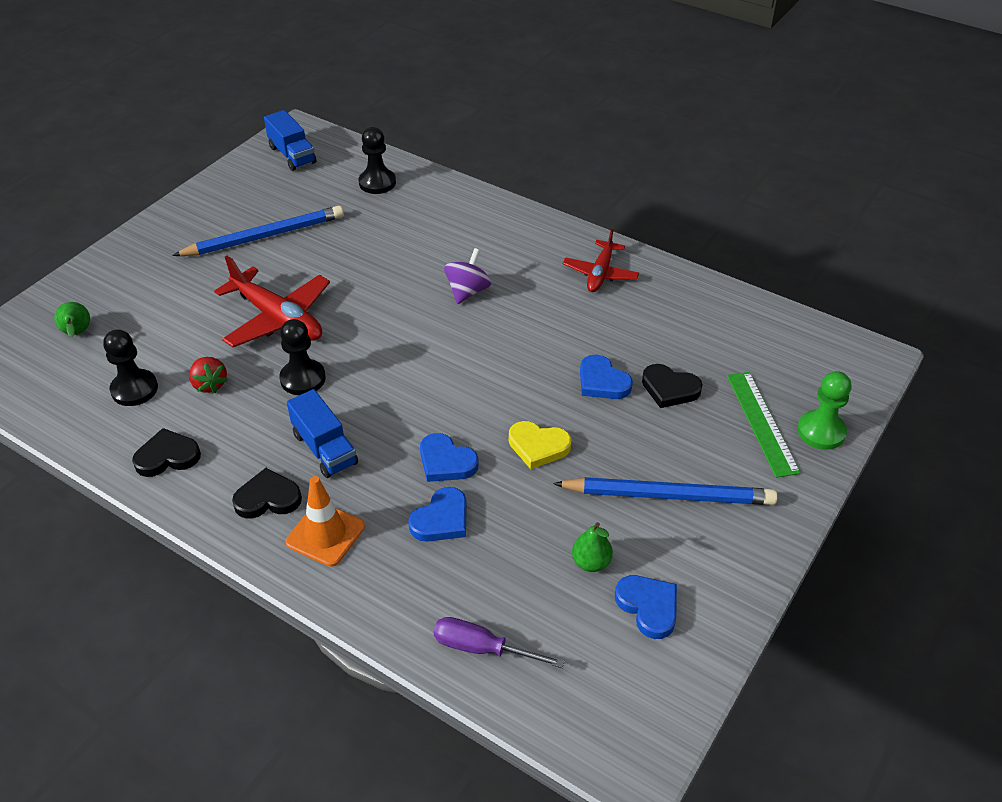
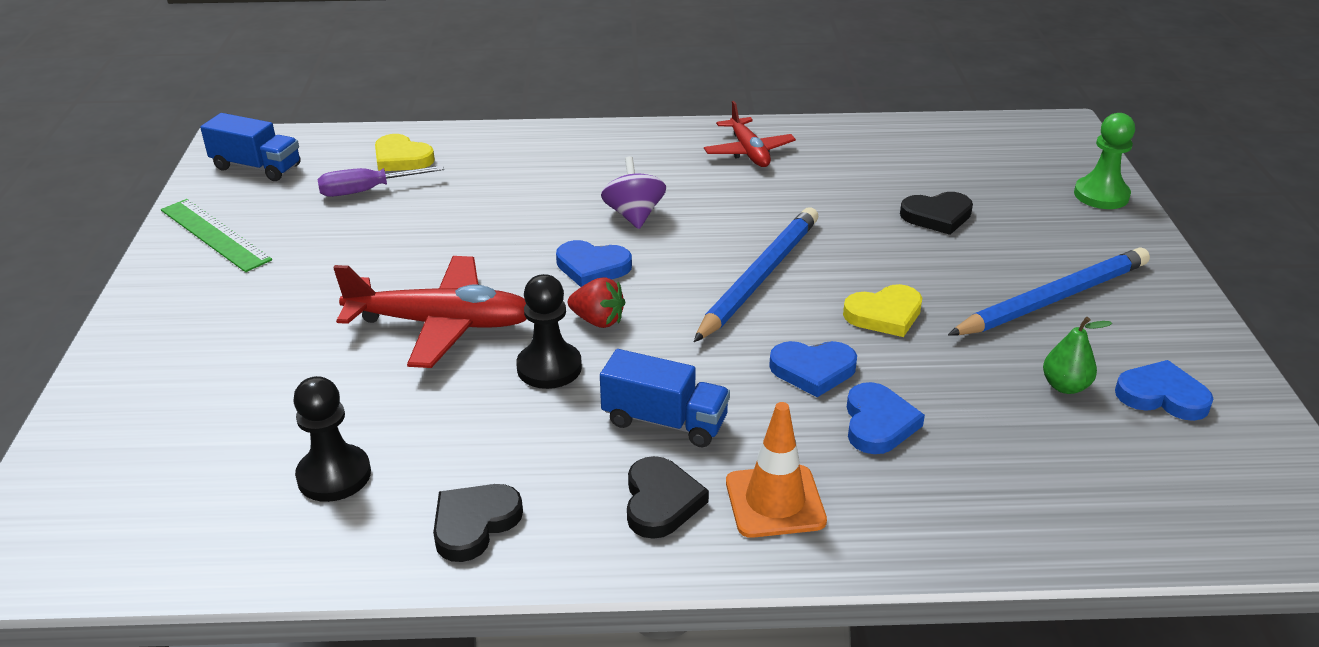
camera: 35 degrees left, 10 degrees down
green pear [54,302,90,337] -> none
blue pencil [172,206,344,256] -> blue pencil moved to [694,207,818,342]
red strawberry [189,357,227,393] -> red strawberry moved to [568,277,625,328]
black heart [232,468,302,519] -> black heart turned 135 degrees clockwise [627,456,709,539]
black pawn [359,127,396,194] -> yellow heart [375,134,435,171]
purple screwdriver [434,617,565,668] -> purple screwdriver moved to [317,165,444,197]
blue heart [580,354,633,399] -> blue heart moved to [556,240,632,287]
green ruler [727,372,800,478] -> green ruler moved to [161,199,272,272]

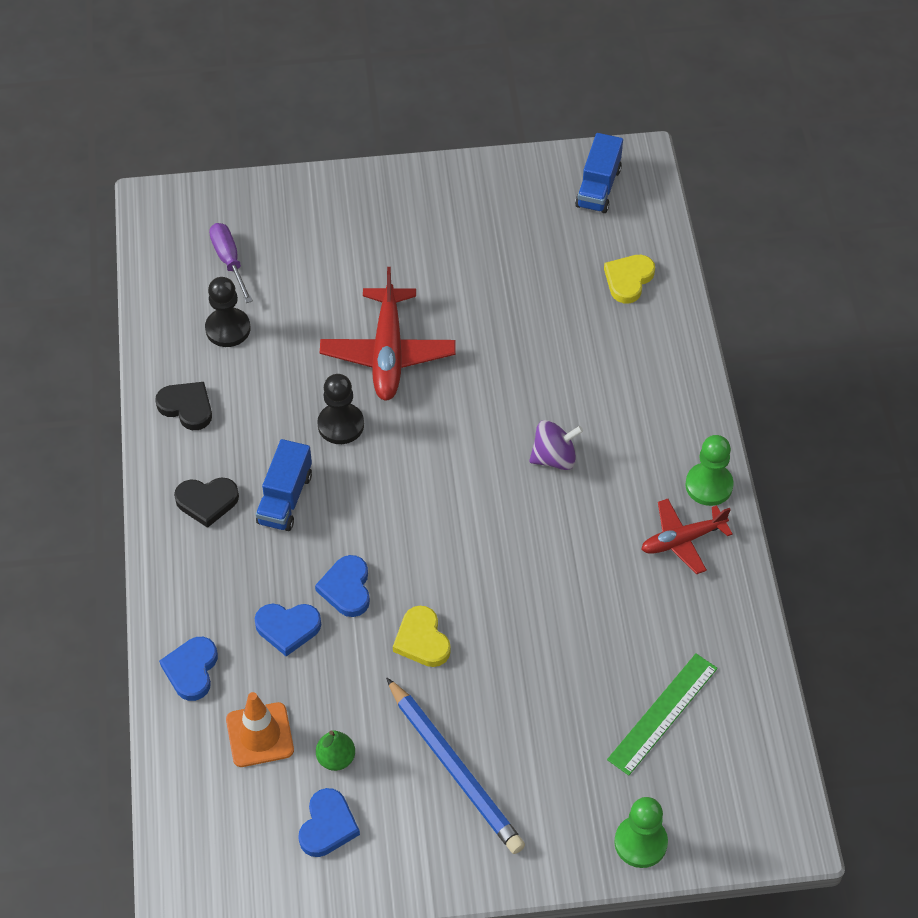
camera: 85 degrees right, 20 degrees up
green ruler [161,199,272,272] -> green ruler moved to [607,653,718,776]
purple screwdriver [317,165,444,197] -> purple screwdriver moved to [209,223,253,303]
blue heart [556,240,632,287] -> blue heart moved to [159,637,218,701]
red strawberry [568,277,625,328] -> none
blue pencil [694,207,818,342] -> none
orange traffic cone [726,402,827,538] -> orange traffic cone moved to [226,692,294,767]
black heart [900,192,973,235] -> none
none -> green pawn [685,435,734,506]

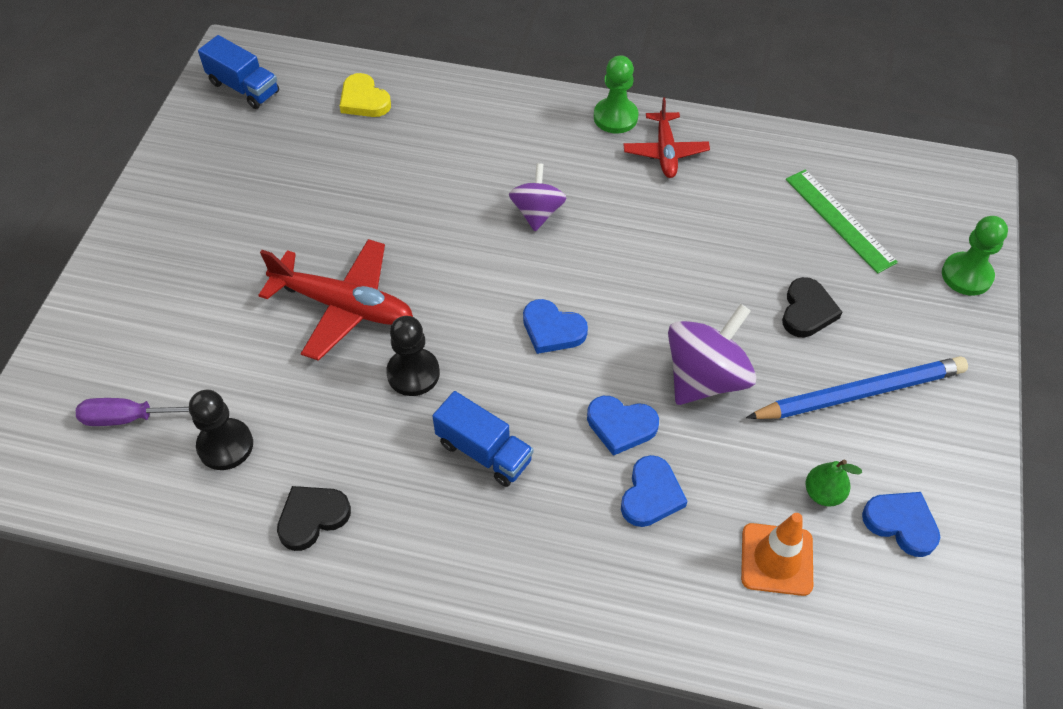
camera: 70 degrees left, 0 degrees up
blue heart [159,637,218,701] -> blue heart moved to [523,299,588,354]
black heart [174,477,239,528] -> black heart moved to [782,277,842,338]
yellow heart [393,606,451,667] -> purple spinning top [668,304,756,405]

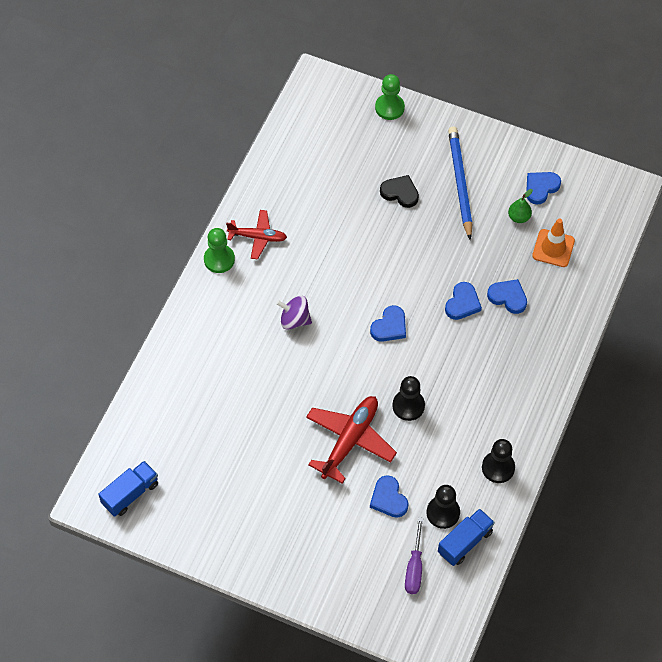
camera: 80 degrees left, 5 degrees up
black heart [277,486,351,551] -> black pawn [482,439,515,483]
yellow heart [340,73,391,117] -> none
blue truck [432,391,533,487] -> blue truck moved to [438,509,495,566]
purple spinning top [668,304,756,405] -> none
green ruler [786,170,898,274] -> none
none -> blue heart [370,475,408,518]

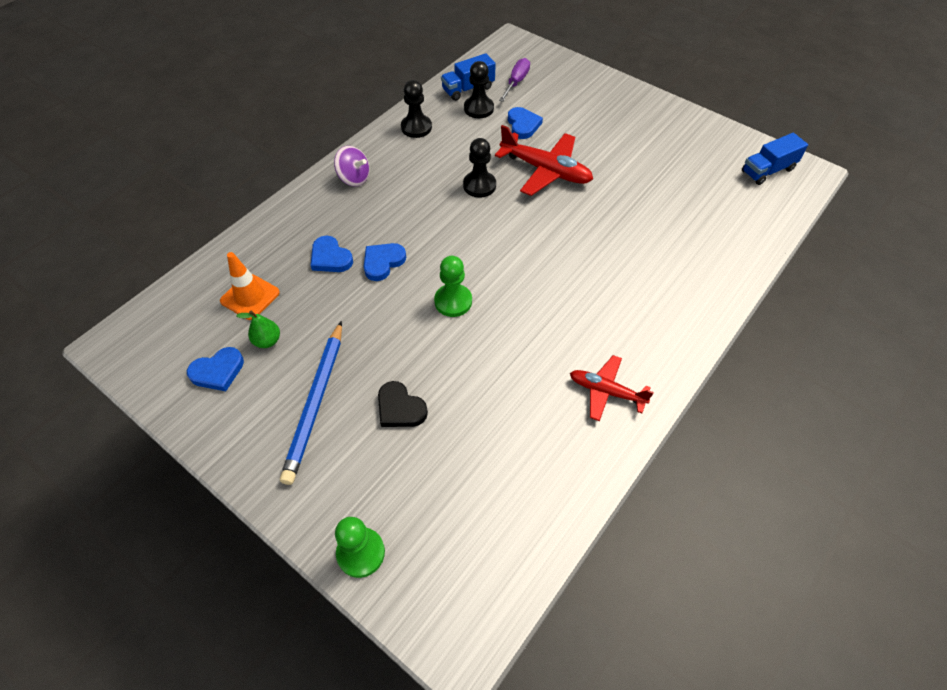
camera: 165 degrees left, 5 degrees down
green pawn [204,228,235,273] -> green pawn moved to [434,256,472,317]
purple spinning top [276,296,312,330] -> purple spinning top moved to [334,146,370,187]
red plane [306,396,397,484] -> red plane turned 105 degrees counterclockwise [495,125,593,196]
blue heart [370,305,406,342] -> none

